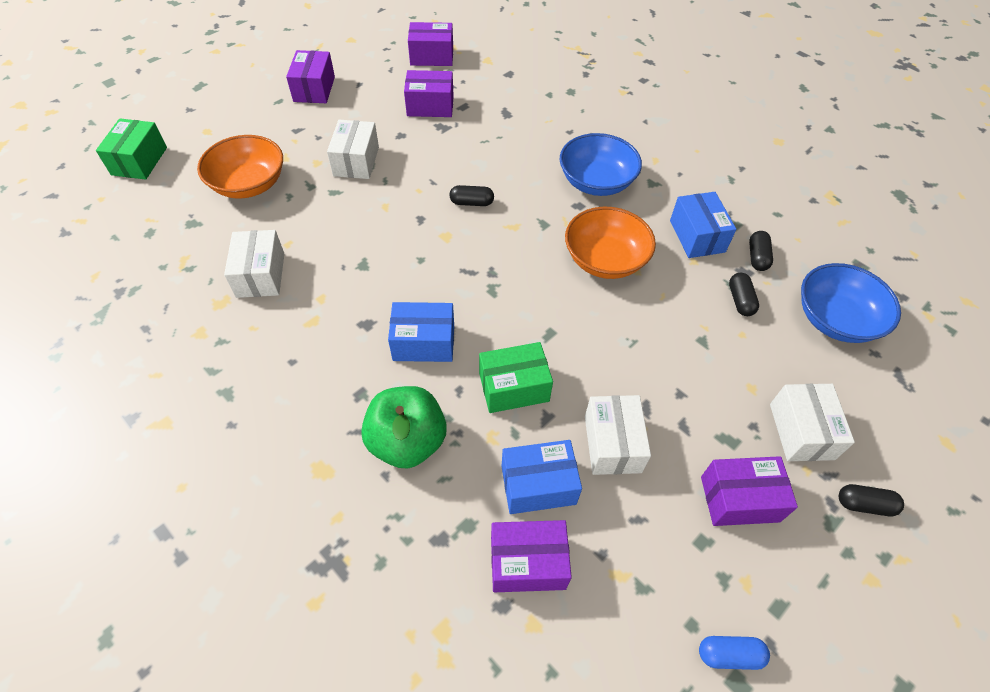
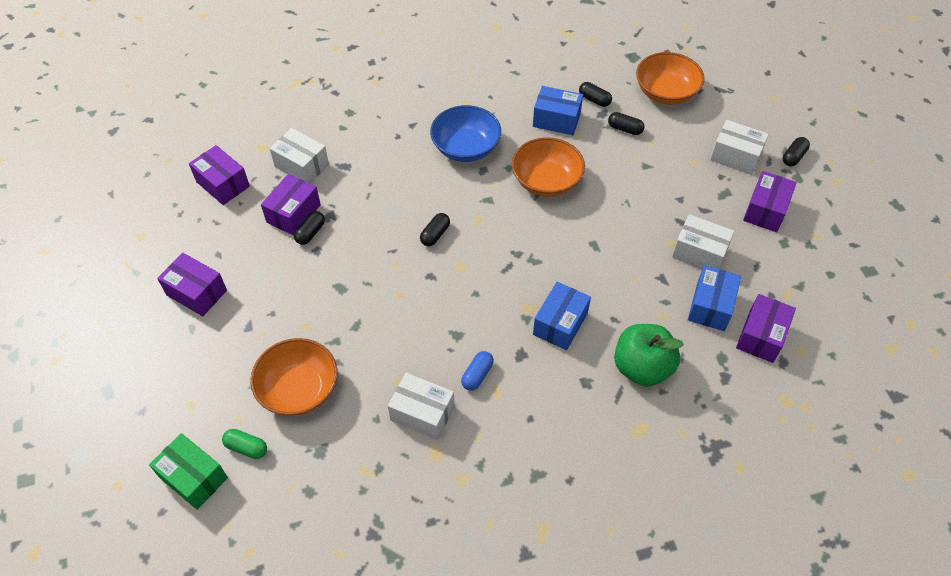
camera: 60 degrees left, 0 degrees up
white box [327,120,379,179] -> white box moved to [269,128,329,183]
purple box [408,22,453,66] -> purple box turned 75 degrees counterclockwise [189,145,250,205]
green box [479,342,553,413] -> none
blue capsule [699,636,770,670] -> blue capsule moved to [461,351,494,391]
blue bowl [801,263,901,343] -> orange bowl [636,52,704,105]
none -> green capsule [222,429,267,459]
none -> black capsule [294,211,325,245]

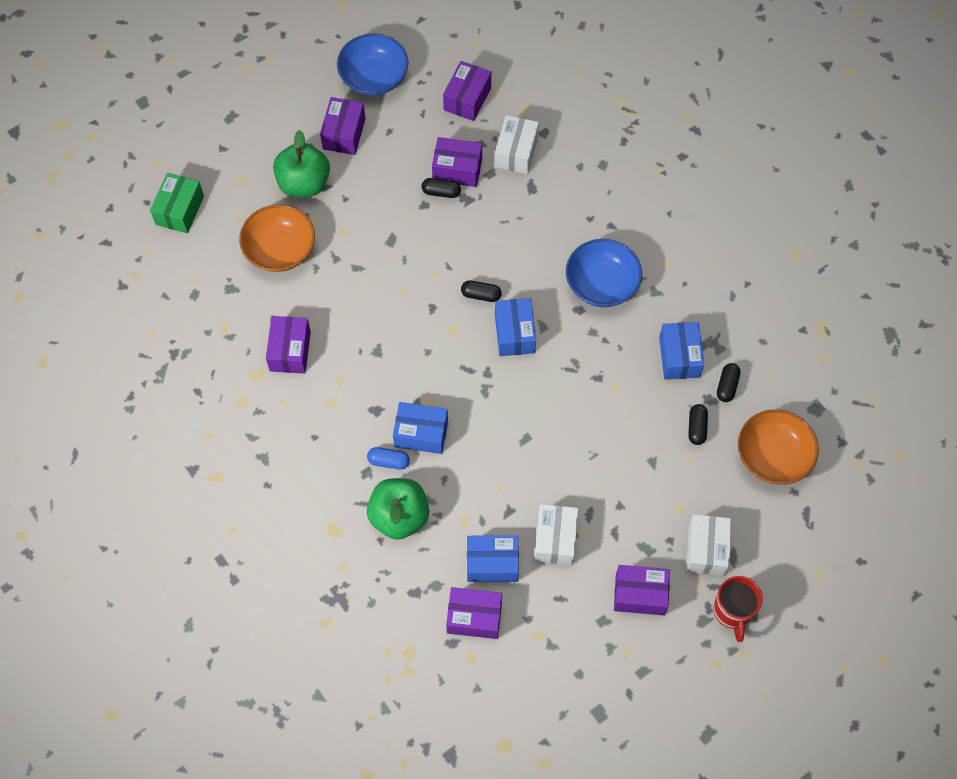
camera: 70 degrees right, 10 degrees up
green capsule [222,429,267,459] -> none
white box [388,373,455,440] -> purple box [266,316,311,374]
blue capsule [461,351,494,391] -> blue capsule moved to [367,447,410,470]
orange bowl [512,137,585,197] -> none
black capsule [783,137,810,166] -> red mug [713,576,763,642]
none -> green apple [273,130,330,197]
none -> blue bowl [337,33,409,95]
none -> blue box [495,298,536,356]

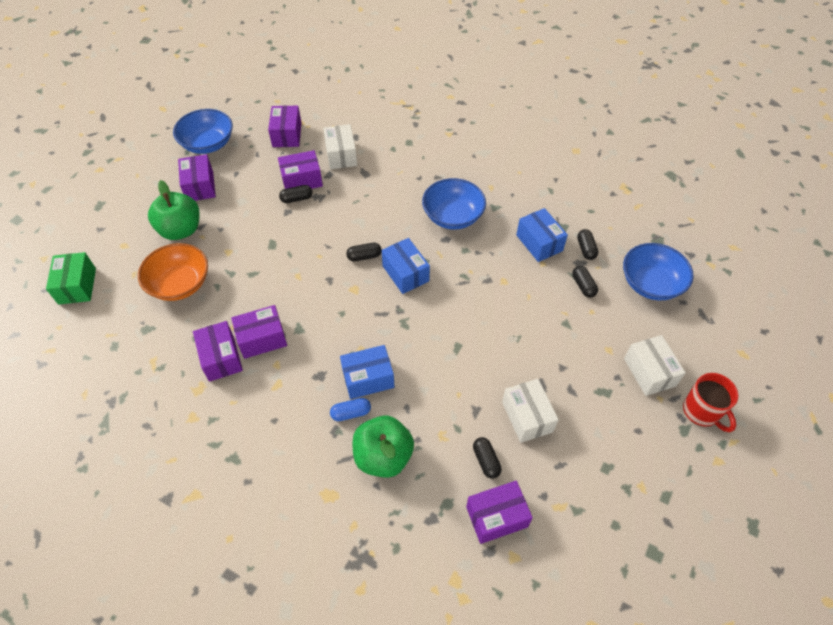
camera: 25 degrees left, 10 degrees down
blue box [467,535,519,582] -> black capsule [473,437,502,478]
purple box [614,565,670,615] -> purple box moved to [231,305,287,359]
orange bowl [738,409,819,485] -> blue bowl [623,243,694,300]

